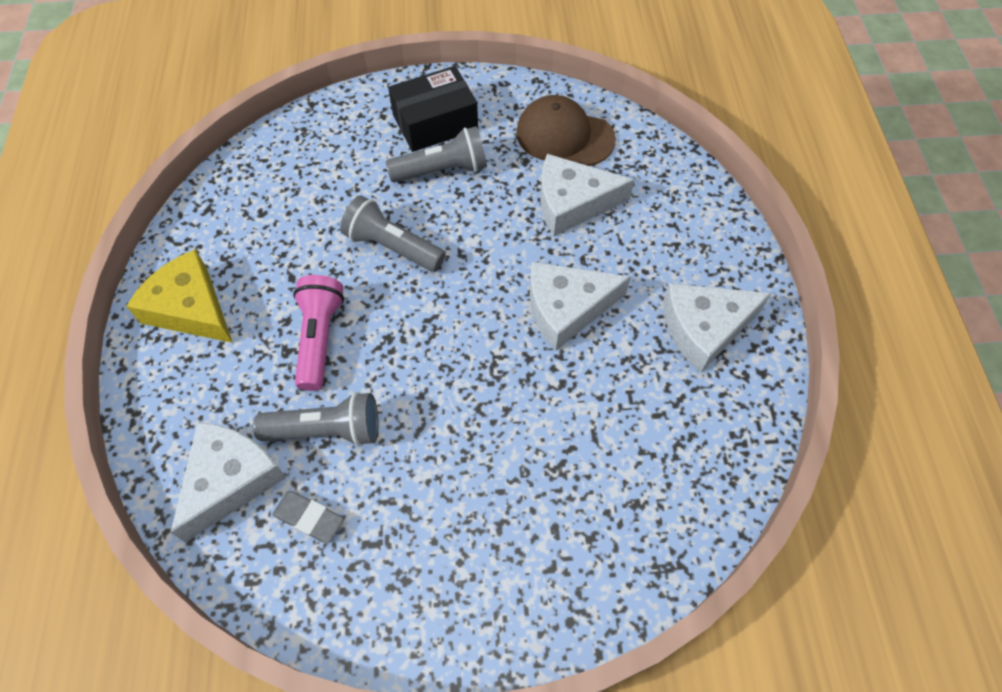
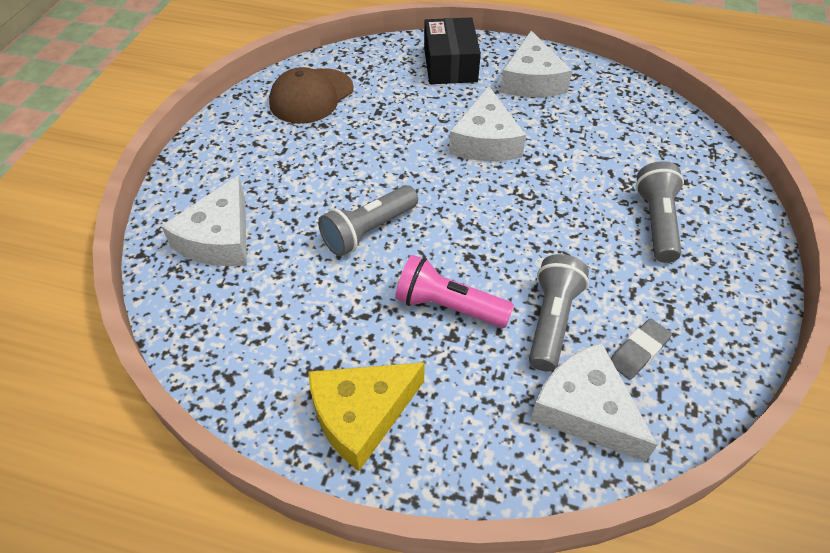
camera: 70 degrees left, 10 degrees down
grey flashlight [386,126,487,183] -> grey flashlight moved to [635,161,684,263]
black box [388,66,478,152] -> black box moved to [424,18,481,84]
white cheese [540,154,634,236] -> white cheese moved to [161,175,247,266]

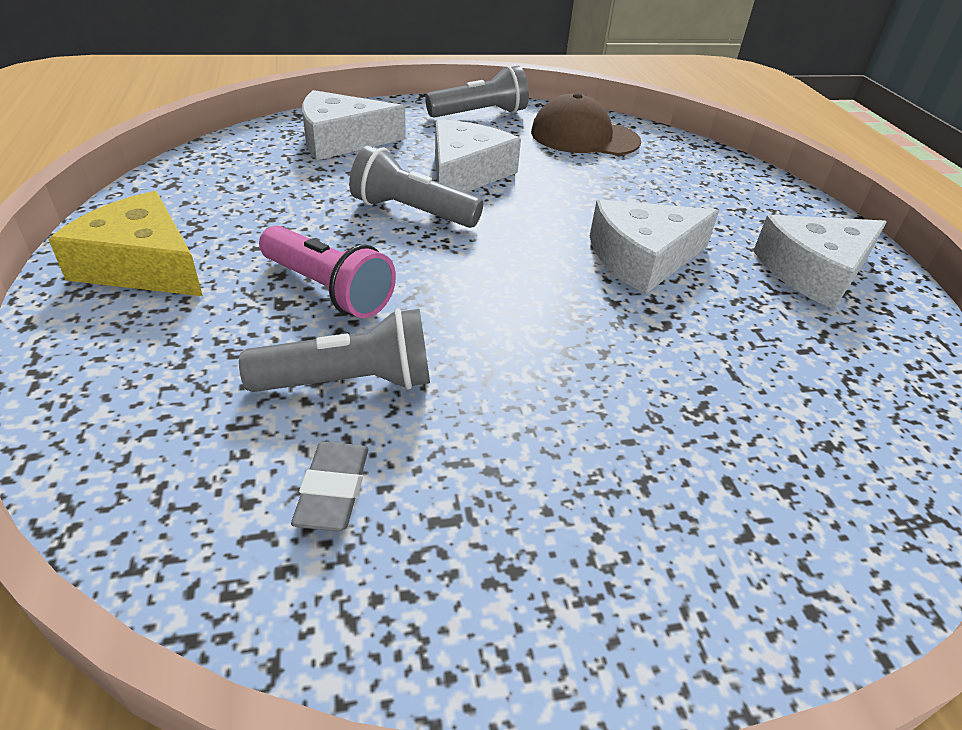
camera: 60 degrees right, 10 degrees down
pink flashlight [395,255,514,328] -> pink flashlight turned 135 degrees clockwise [259,226,396,318]
black box [424,18,481,84] -> none
white cheese [530,342,657,462] -> white cheese moved to [435,119,521,192]
grey eraser [611,318,672,380] -> grey eraser turned 75 degrees clockwise [291,441,368,531]
grey flashlight [635,161,684,263] -> grey flashlight moved to [425,66,529,118]

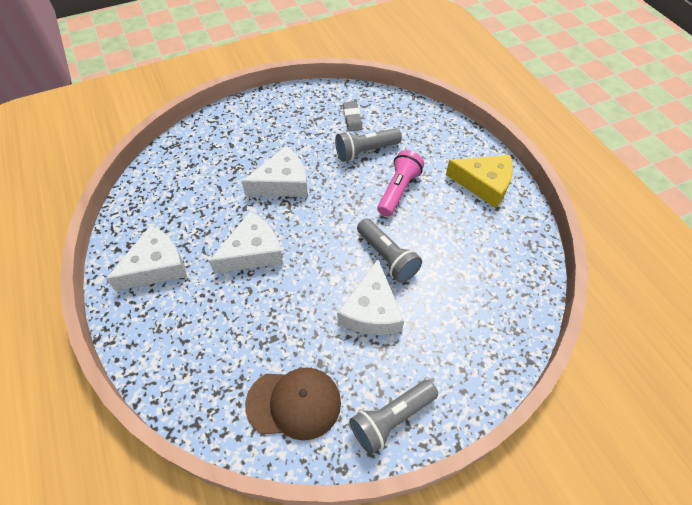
camera: 170 degrees right, 15 degrees up
pink flashlight [259,226,396,318] -> pink flashlight turned 90 degrees clockwise [377,150,424,217]
white cheese [302,90,406,160] -> white cheese moved to [242,146,308,197]
grey flashlight [349,145,483,228] -> grey flashlight turned 45 degrees clockwise [357,219,422,283]

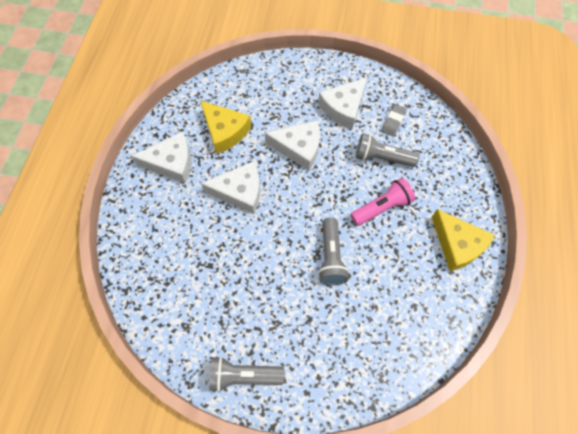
camera: 35 degrees right, 10 degrees up
brown cap [245,368,341,441] -> none
white cheese [337,259,404,335] -> white cheese moved to [318,77,367,129]
none -> yellow cheese [200,101,251,154]

